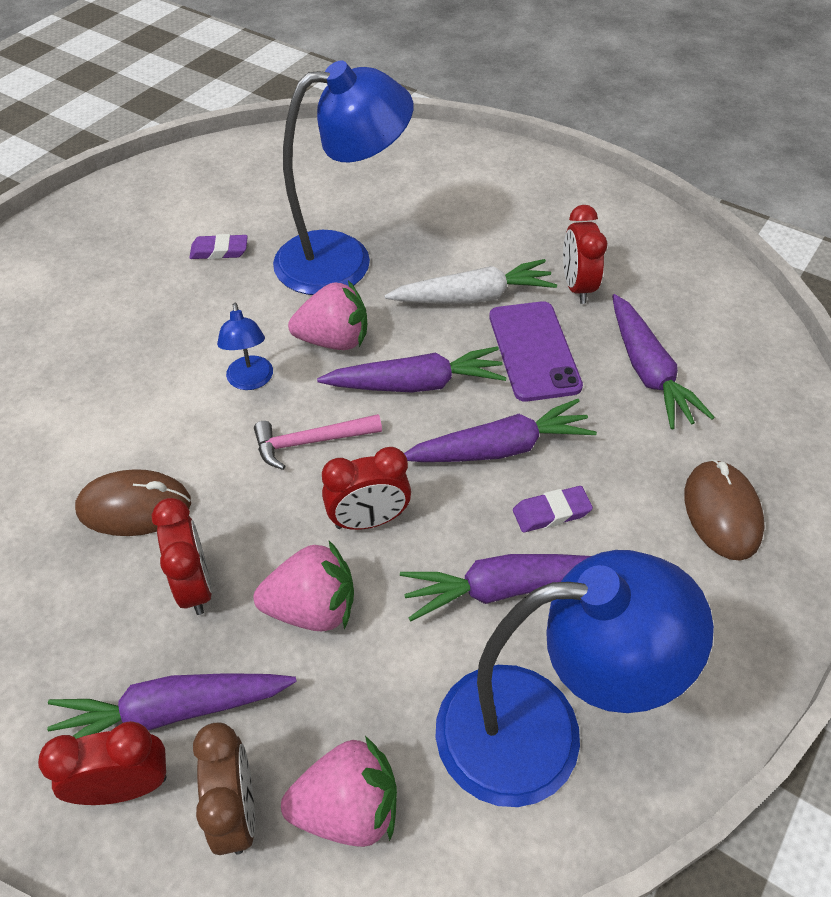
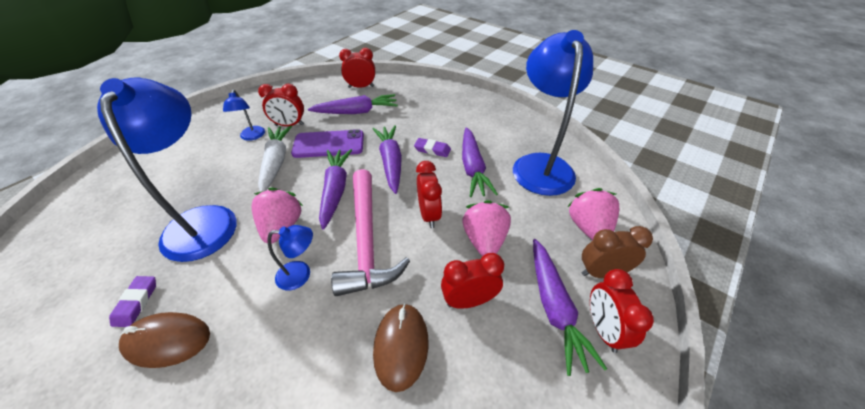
camera: 85 degrees left, 5 degrees down
pink hammer [254,414,382,470] -> pink hammer [331,169,410,296], size x1.86
purple eraser [513,486,593,532] -> purple eraser turned 60 degrees counterclockwise [414,138,451,157]
brown mouse [684,459,765,561] -> brown mouse moved to [119,312,210,368]
none -> blue lamp [223,90,265,141]
none -> red clock [339,48,375,88]

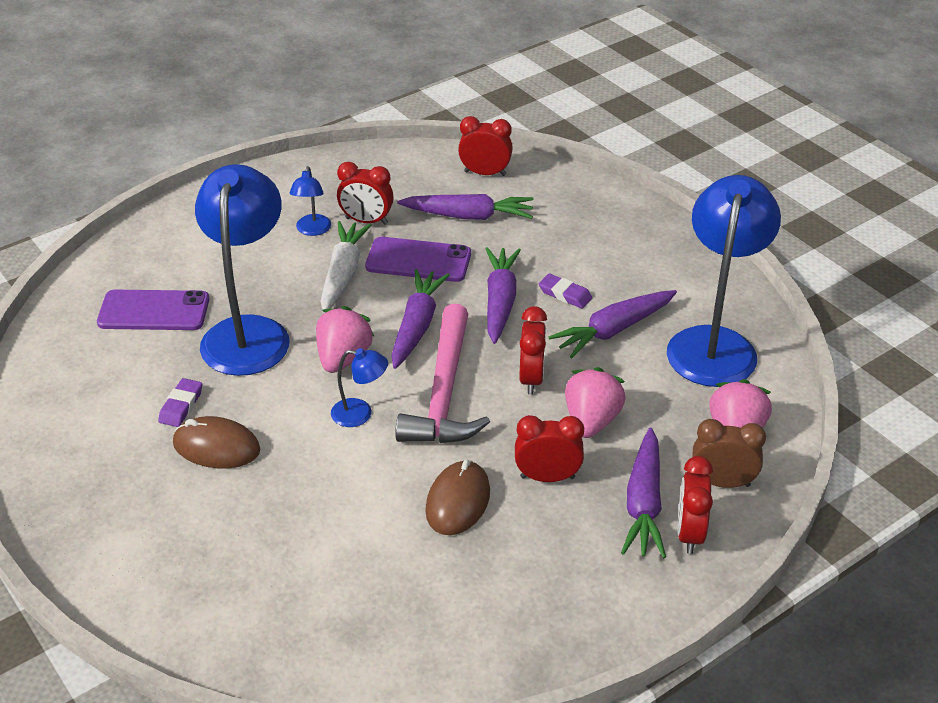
camera: 15 degrees right, 5 degrees down
purple carrot [462,127,498,197] -> purple carrot turned 45 degrees clockwise [549,290,677,358]
none -> purple phone [97,290,209,330]

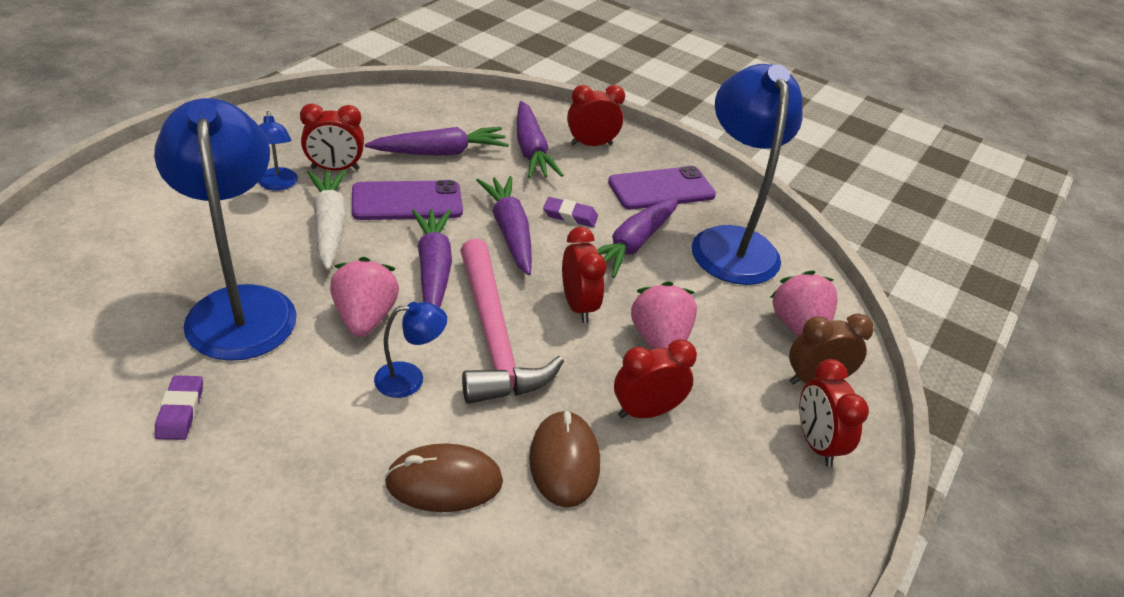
camera: 25 degrees left, 0 degrees up
purple phone [97,290,209,330] -> purple phone moved to [608,166,716,210]
brown mouse [173,416,260,469] -> brown mouse moved to [385,443,503,512]
red clock [458,116,513,176] -> red clock moved to [567,85,625,146]
purple carrot [621,428,666,559] -> purple carrot moved to [517,101,563,178]

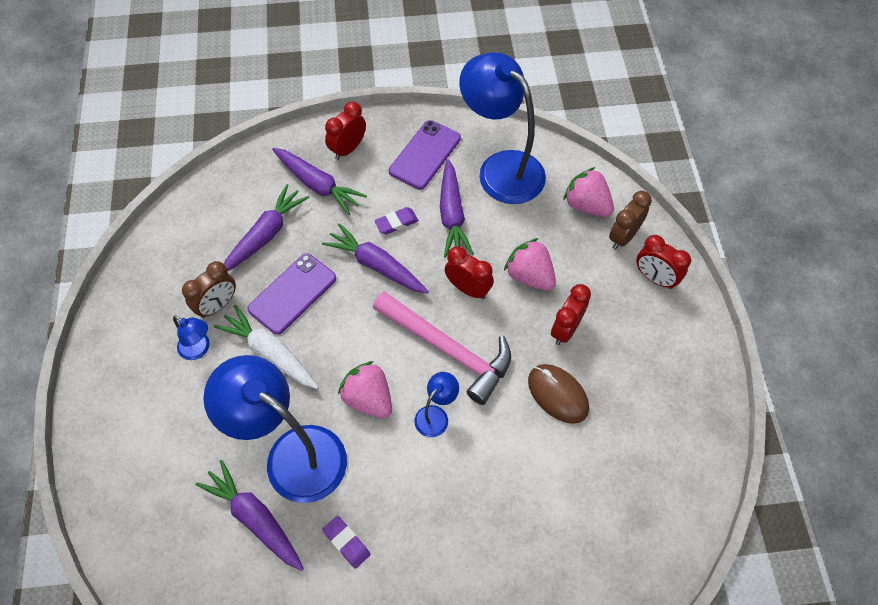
camera: 35 degrees left, 20 degrees up
red clock [300,103,364,171] -> brown clock [182,261,236,318]
brown mouse [385,443,503,512] -> none
purple carrot [412,209,452,308] -> purple carrot moved to [196,460,304,571]

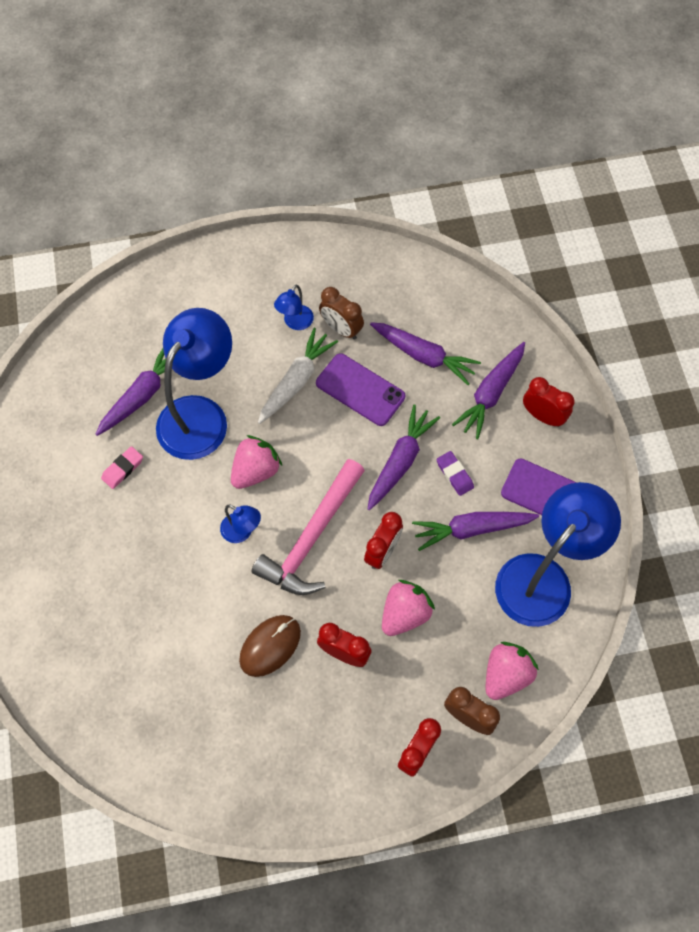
camera: 85 degrees right, 5 degrees up
purple eraser [322,516,370,569] -> pink eraser [101,446,143,489]

